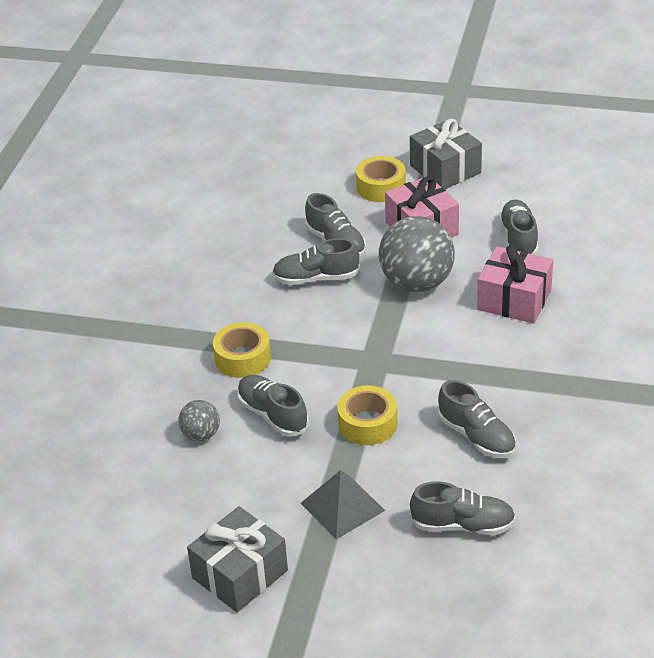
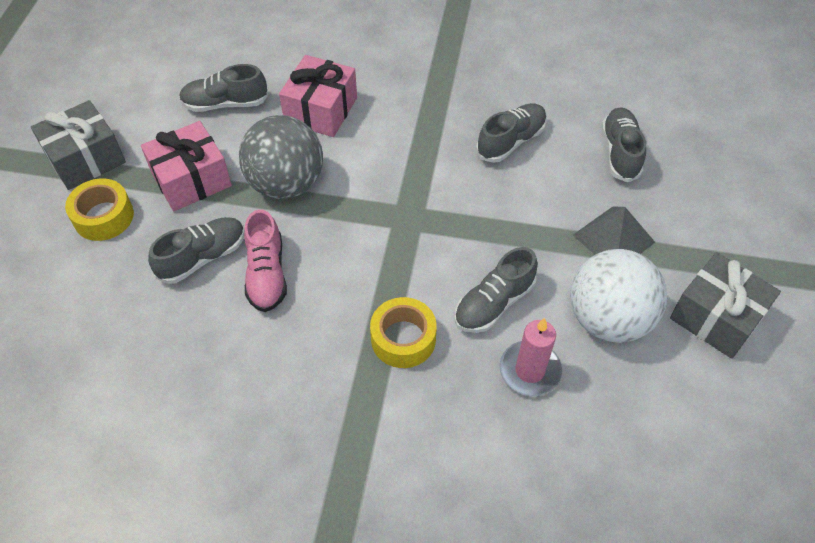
camera: 95 degrees left, 15 degrees up
grey ball [178,400,220,441] -> pink candle [499,318,562,396]
grey shoe [272,238,360,285] -> pink shoe [244,209,287,312]
yellow tape [337,385,397,445] -> none
none -> white ball [570,249,667,343]

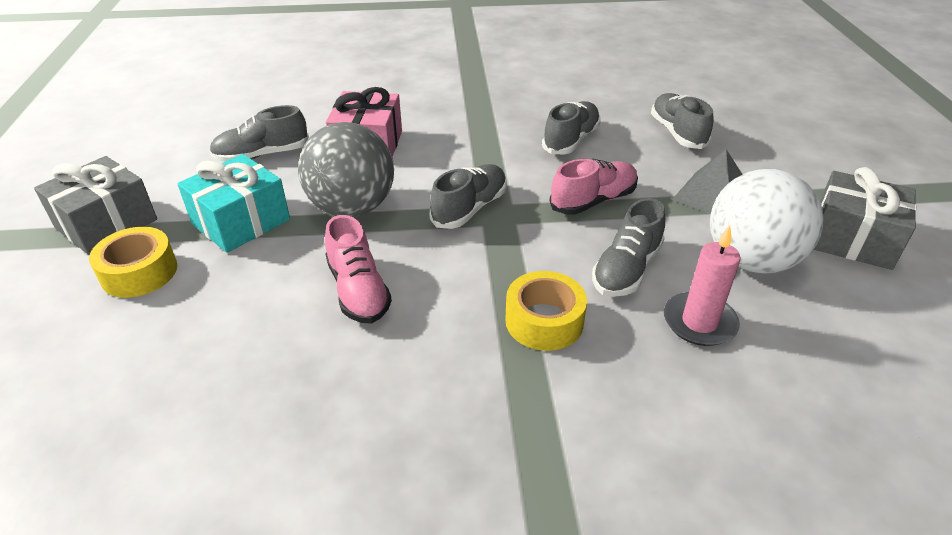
camera: 15 degrees left, 15 degrees down
pink gift [141,121,232,211] -> turquoise gift [177,154,290,253]
grey shoe [148,217,245,284] -> grey shoe moved to [429,164,507,229]
none -> pink shoe [550,159,638,215]

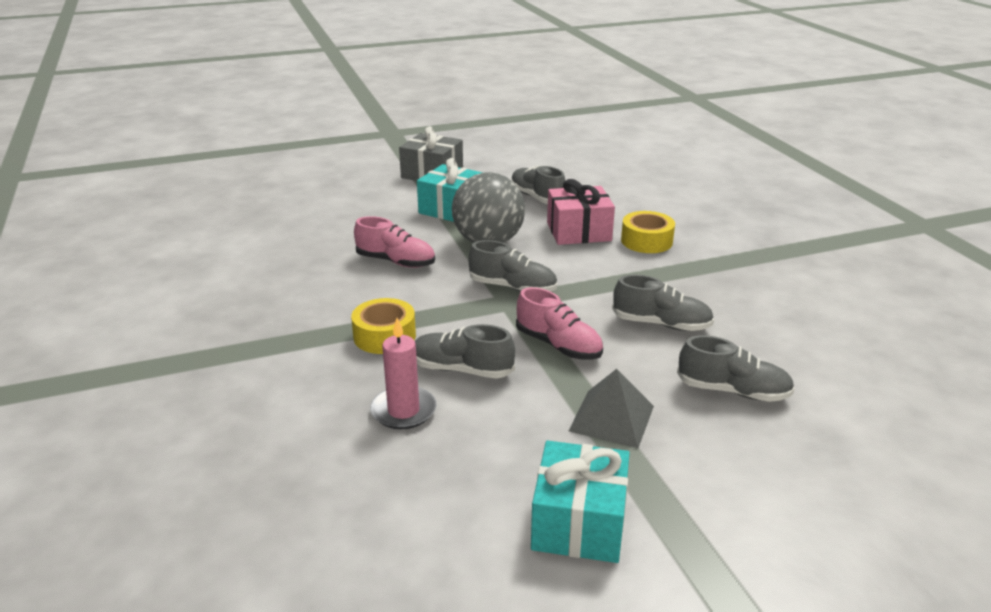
camera: 75 degrees right, 10 degrees down
yellow tape [89,227,177,298] -> yellow tape moved to [621,211,675,253]
pink shoe [325,215,392,323] -> pink shoe turned 120 degrees counterclockwise [354,216,435,268]
grey shoe [651,93,713,149] -> grey shoe turned 45 degrees clockwise [677,335,795,402]
white ball [710,169,823,274] -> none
grey gift [813,167,917,270] -> turquoise gift [531,441,630,563]

